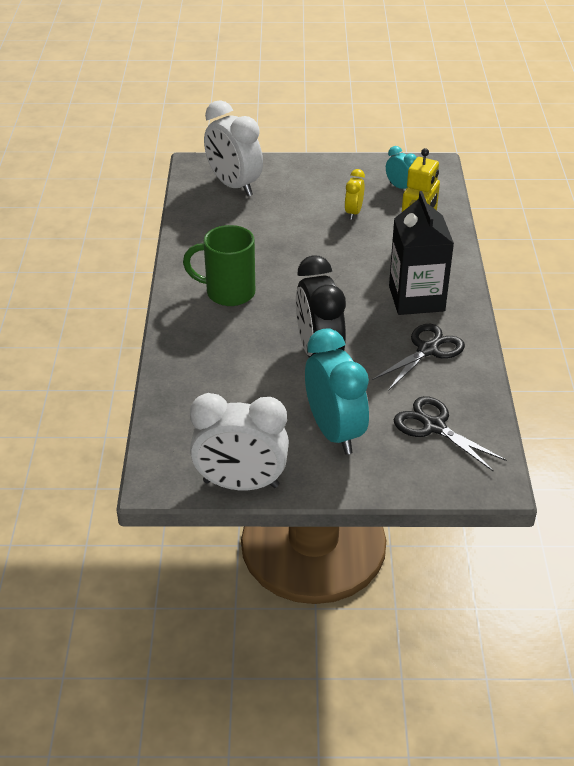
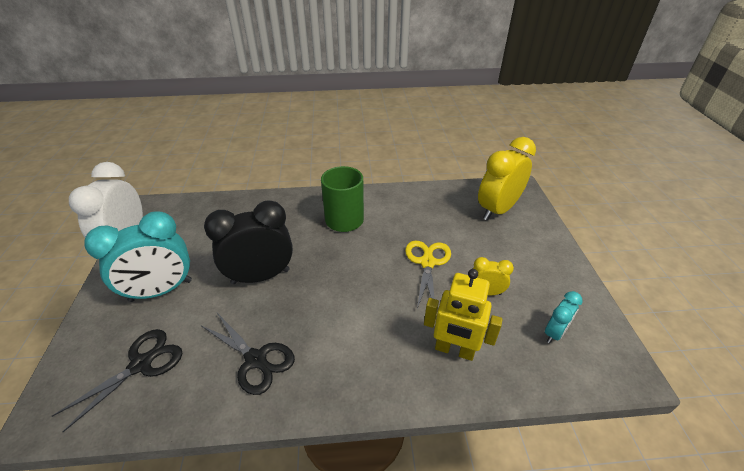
camera: 85 degrees right, 0 degrees up
white clock [204,100,263,196] -> yellow clock [478,137,536,221]
black carton [389,191,454,315] -> none
none -> yellow scissors [405,240,451,309]

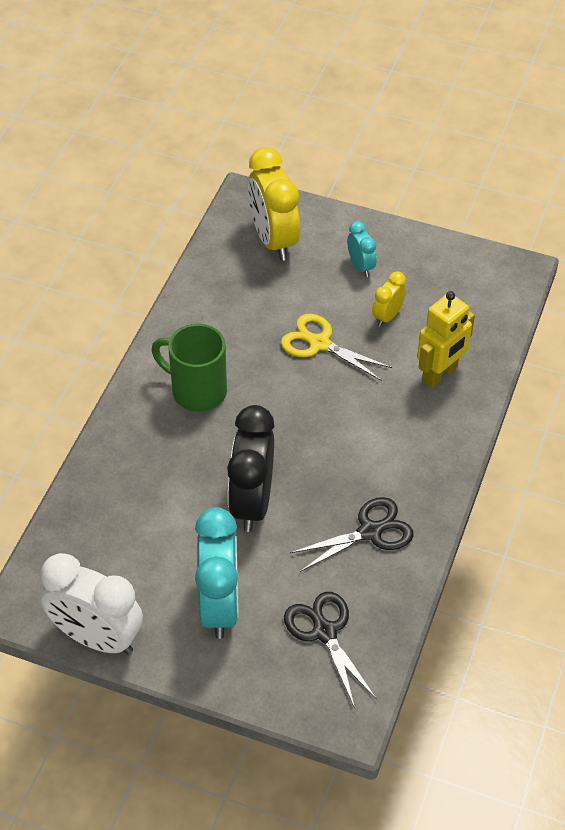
camera: 65 degrees left, 10 degrees up
turquoise clock [545,291,583,343] -> turquoise clock moved to [347,221,377,277]

